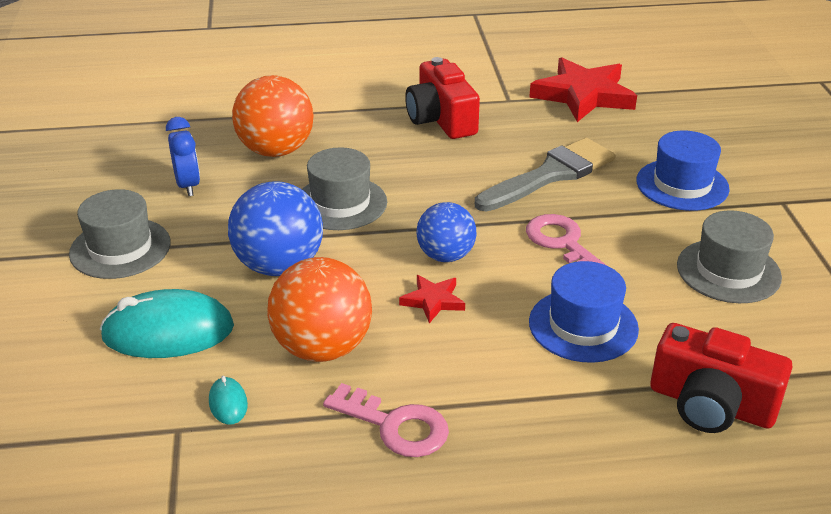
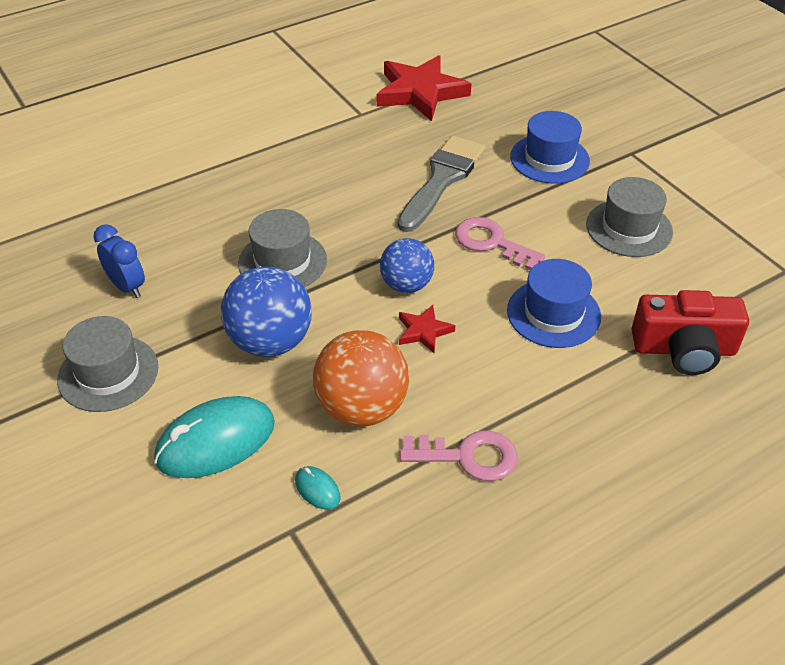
camera: 25 degrees left, 10 degrees up
orange ball [232,75,314,157] -> none
red camera [405,57,480,139] -> none

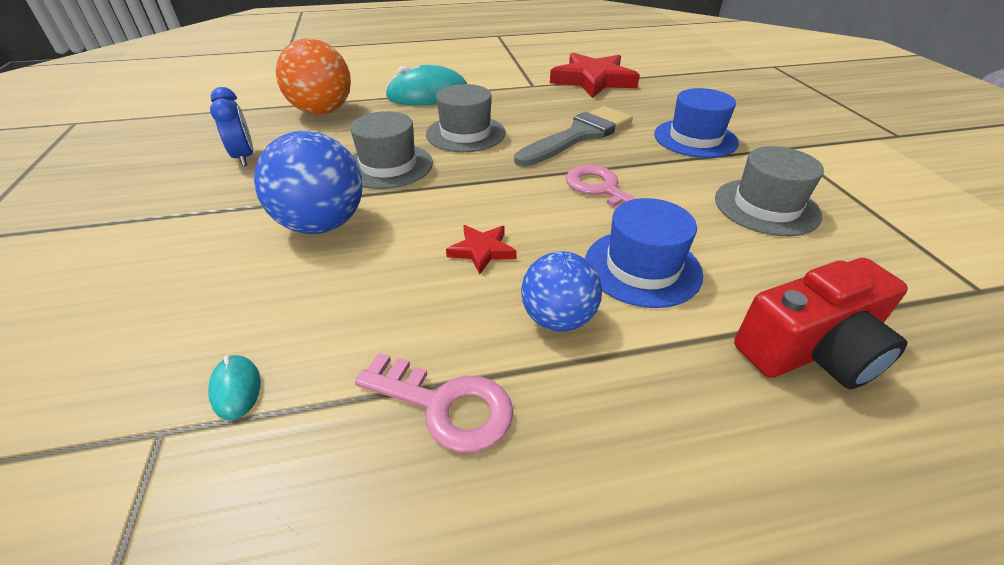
camera: 20 degrees right, 5 degrees down
grey hat [57,316,158,412] -> grey hat moved to [426,84,506,152]
turquoise mouse [154,396,275,478] -> turquoise mouse moved to [385,65,468,105]
orange ball [313,330,409,427] -> orange ball moved to [276,38,351,115]
blue ball [380,238,434,293] -> blue ball moved to [521,251,602,332]
red camera [632,290,749,375] -> red camera turned 45 degrees counterclockwise [734,258,908,389]

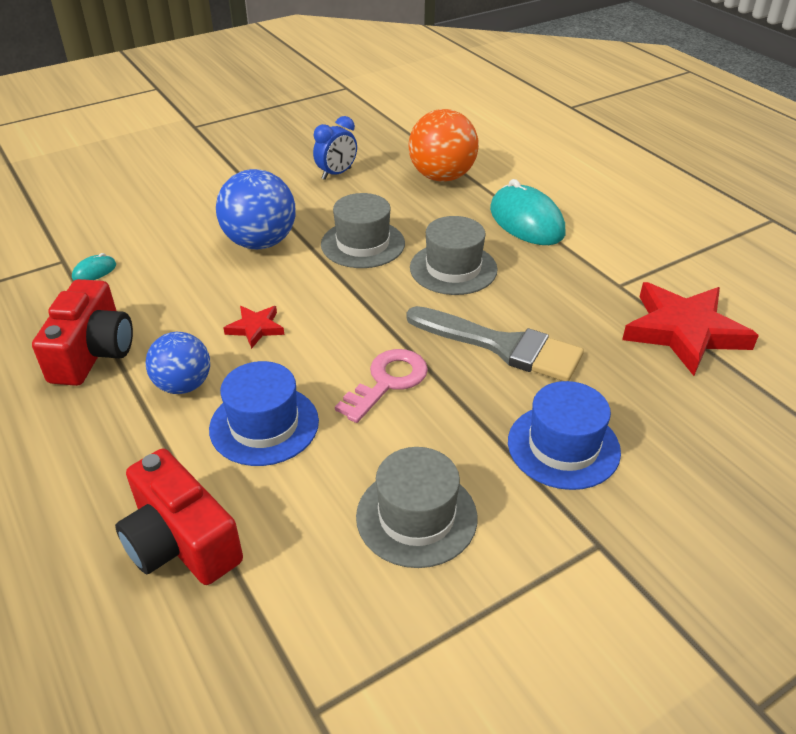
camera: 70 degrees right, 0 degrees up
pink key [355,353,514,453] -> red camera [32,279,133,386]

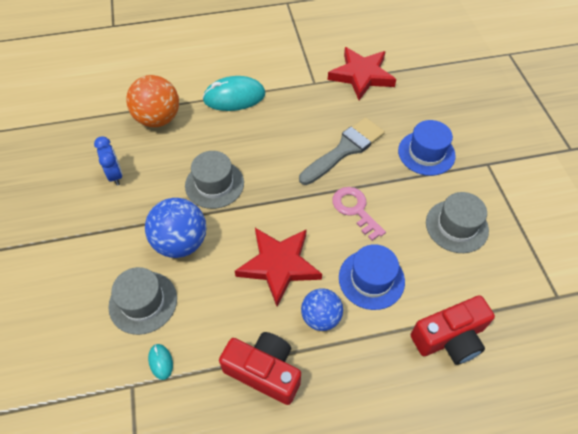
camera: 70 degrees left, 15 degrees up
red star [224,306,284,349] -> red star [235,228,322,306], size x2.11
grey hat [410,216,498,295] -> grey hat moved to [108,267,177,335]

